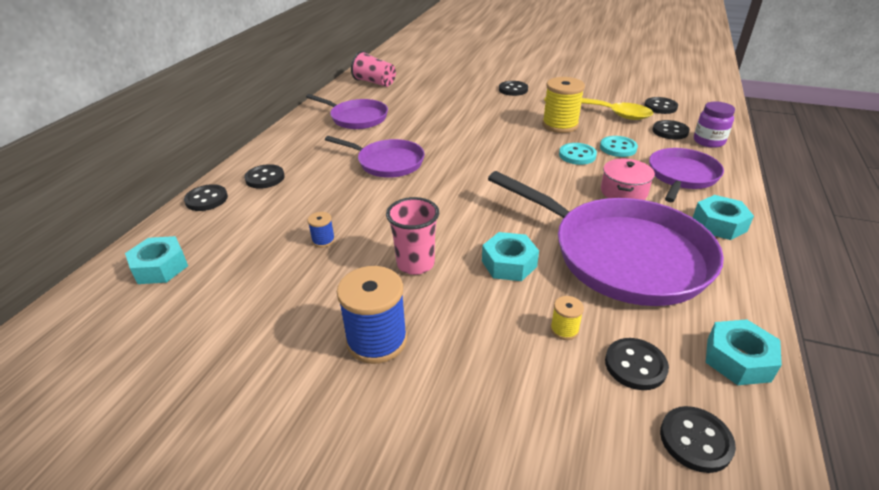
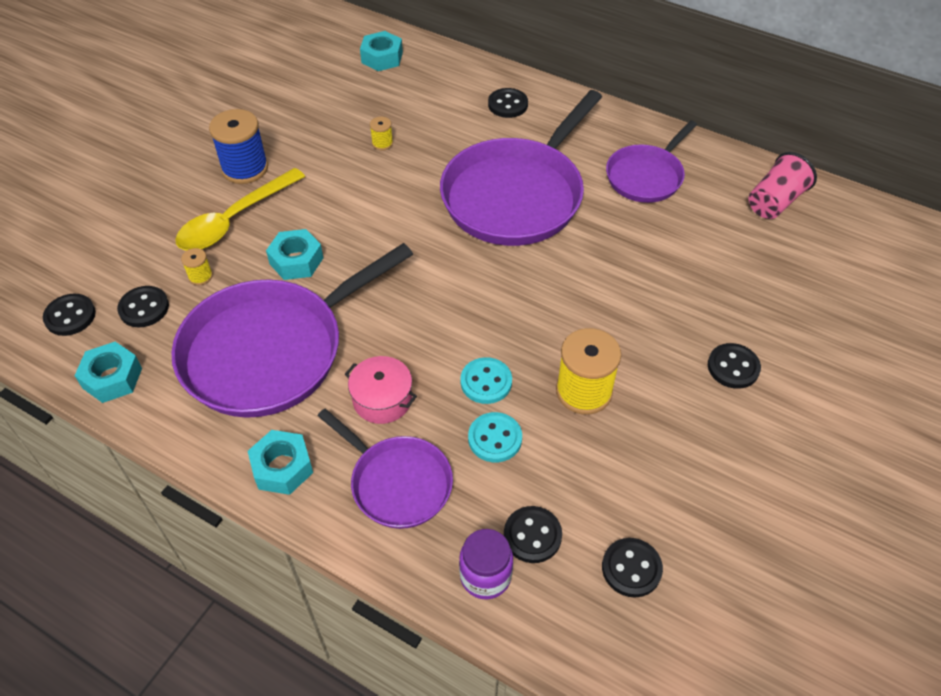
camera: 100 degrees right, 15 degrees up
black button [184,184,228,211] -> none
blue spool [307,212,335,248] -> yellow spool [370,117,393,150]
purple pan [325,136,425,178] -> purple pan [440,90,602,246], size x1.79
pink cup [386,197,439,275] -> none
yellow spoon [544,97,653,120] -> yellow spoon moved to [175,168,305,250]

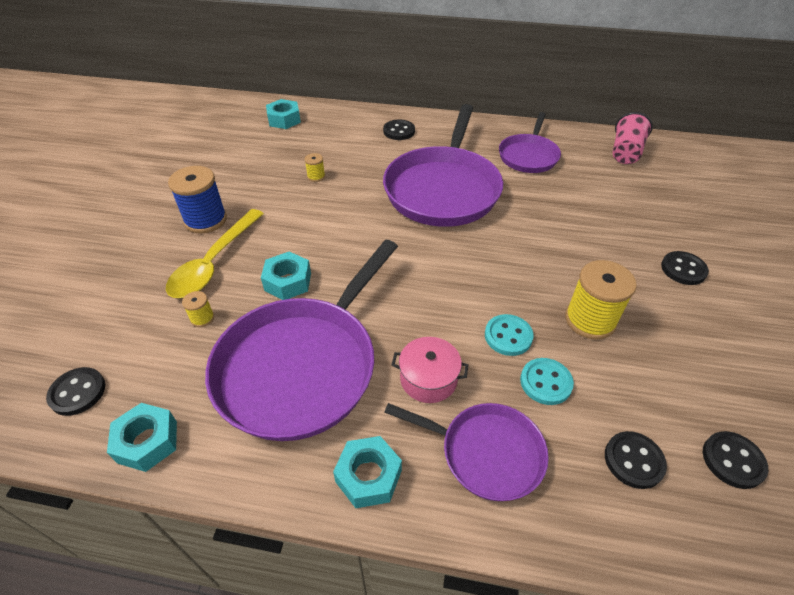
camera: 20 degrees left, 5 degrees down
black button [117,286,169,327] -> none
purple jar [459,529,513,599] -> none

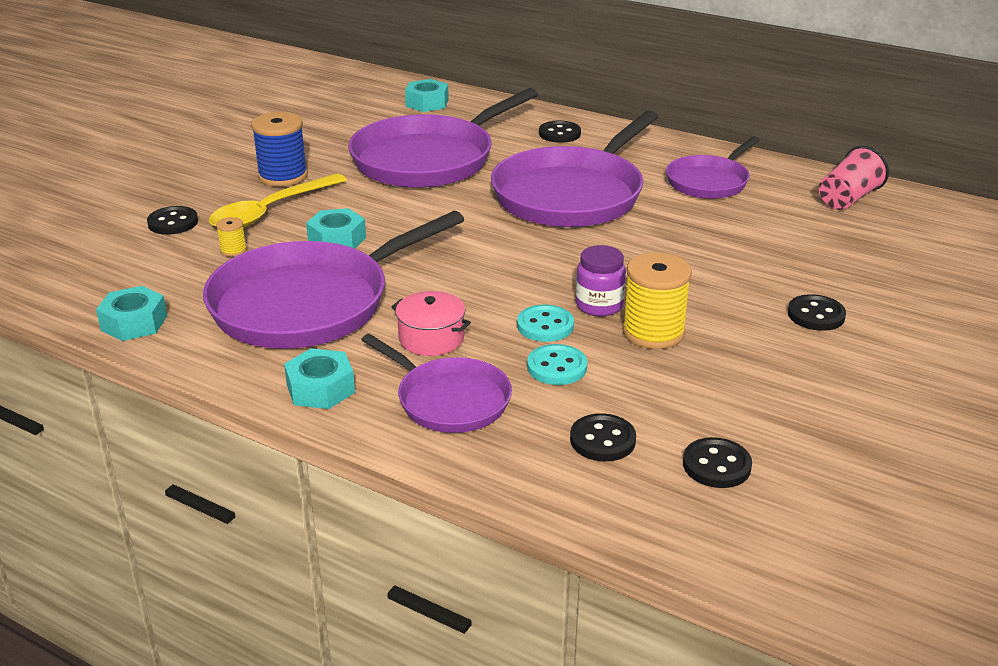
camera: 20 degrees right, 15 degrees down
black button [46,367,105,416] -> black button moved to [147,206,198,235]
yellow spool [305,153,325,182] -> purple pan [348,88,538,188]
none -> purple jar [576,245,626,316]

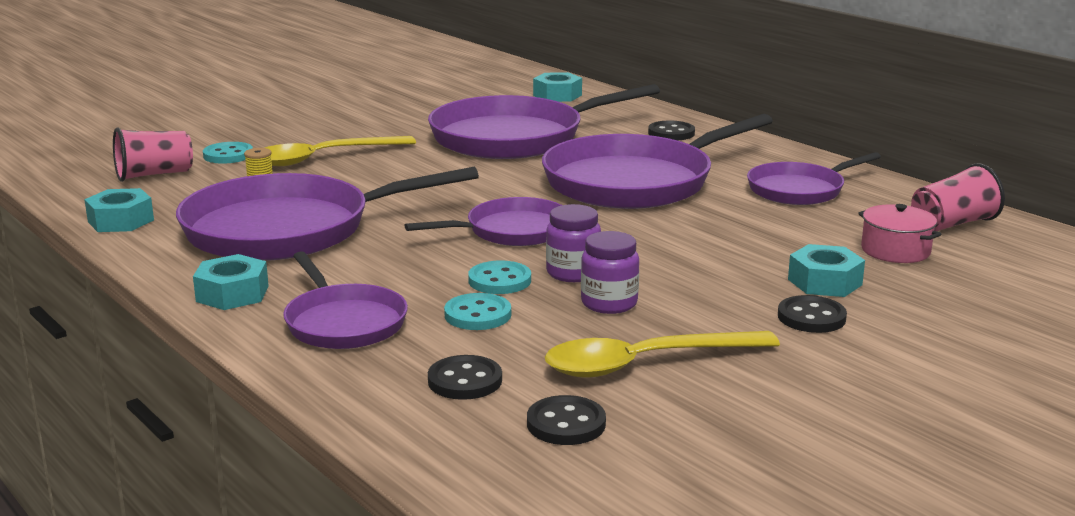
camera: 20 degrees right, 10 degrees down
black button [147,206,198,235] -> turquoise button [203,142,253,164]
blue spool [251,112,308,187] -> none
turquoise nut [306,208,366,249] -> turquoise nut moved to [788,244,865,297]
pink pot [391,291,471,356] -> pink pot moved to [858,204,941,263]
yellow spool [622,252,692,349] -> purple jar [581,231,639,314]
none -> pink cup [113,127,193,182]
none -> purple pan [405,197,562,246]
none -> yellow spoon [545,331,780,378]

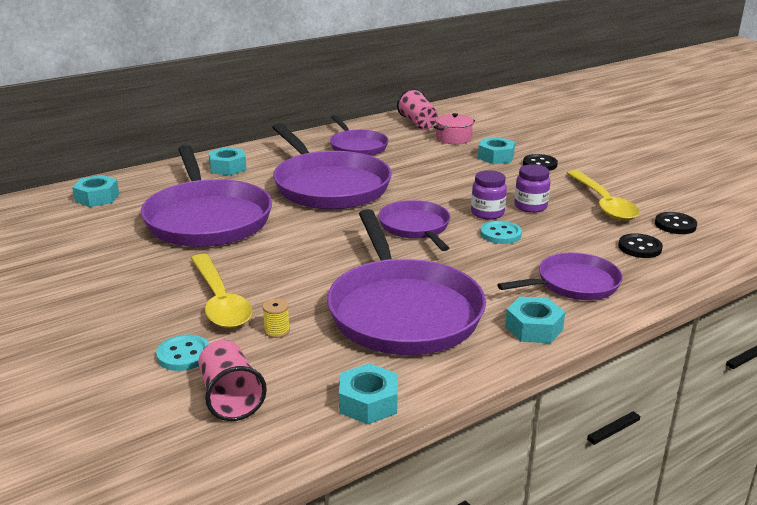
camera: 85 degrees left, 5 degrees up
turquoise button [444,293,511,330] -> none
black button [648,121,695,140] -> turquoise nut [209,147,247,176]

